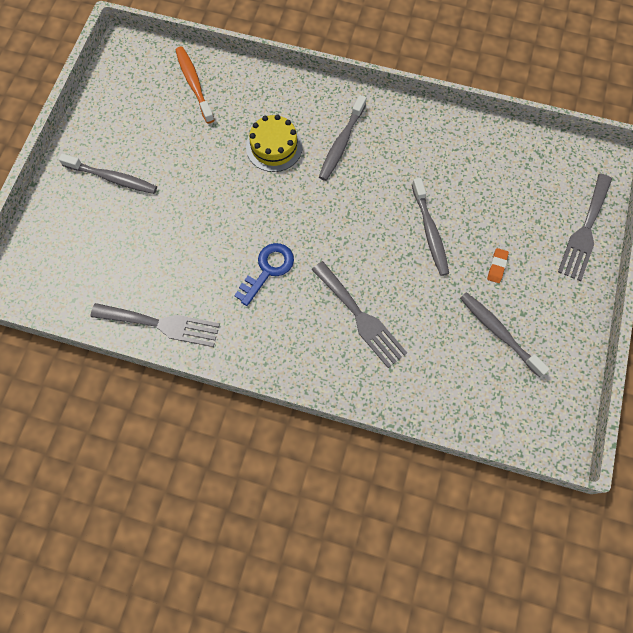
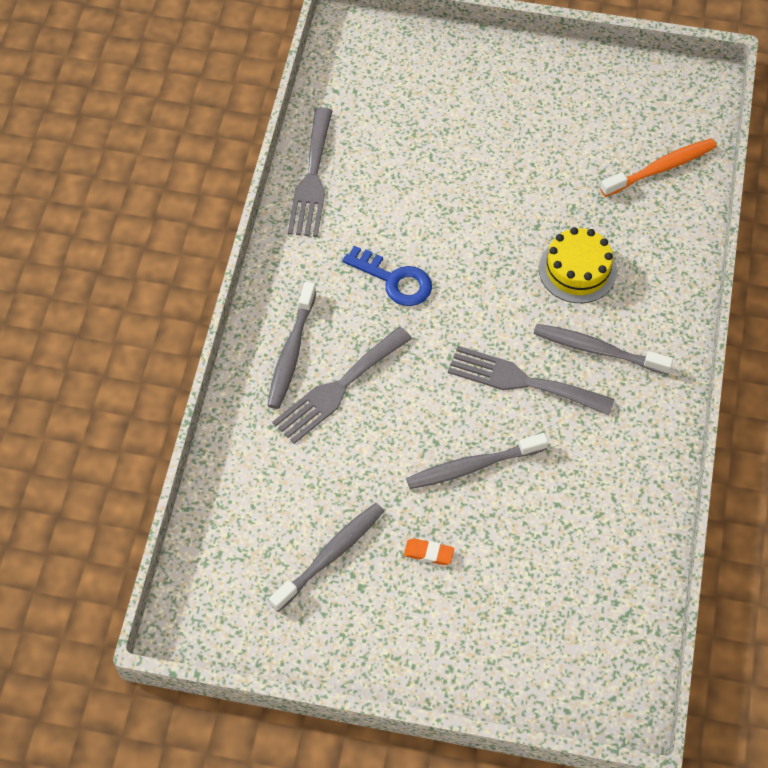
camera: 85 degrees right, 10 degrees down
grey toothbrush [59,153,157,194] -> grey toothbrush moved to [267,282,316,409]
grey fork [558,174,612,281] -> grey fork moved to [448,346,614,415]

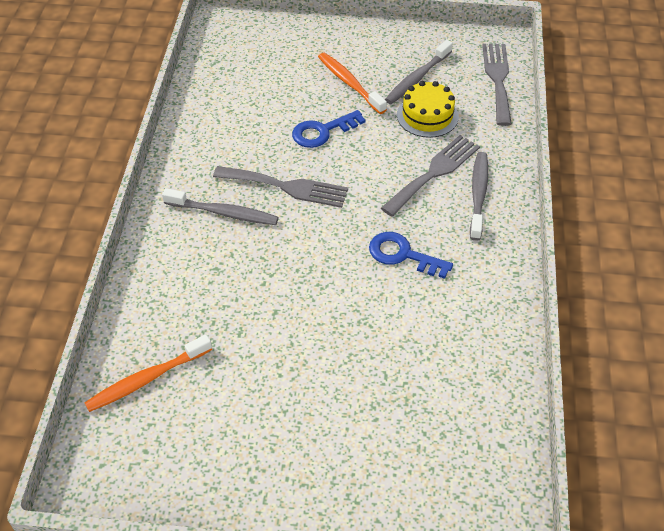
camera: 175 degrees right, 10 degrees down
grey fork [288,108,332,237] -> grey fork moved to [482,44,512,126]
orange eraser [404,538,454,565] -> orange toothbrush [318,53,387,114]
grey toothbrush [406,433,548,489] -> blue key [292,110,366,148]
yellow cake [539,227,617,303] -> yellow cake moved to [397,81,459,138]

